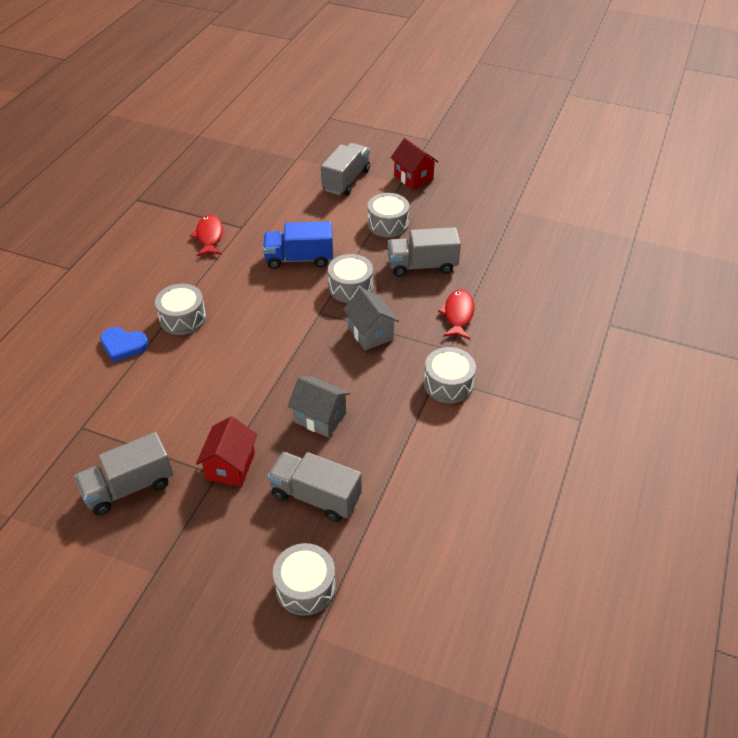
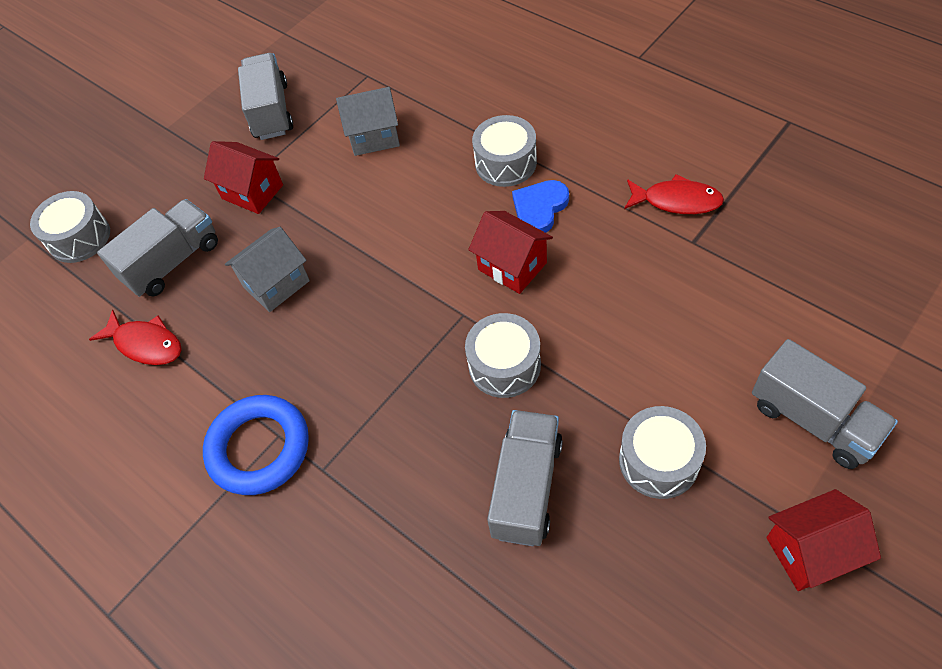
camera: 115 degrees right, 10 degrees up
blue heart [100,327,149,362] -> blue heart moved to [512,180,569,233]
blue truck [263,221,333,269] -> none
grey house [343,288,399,351] -> grey house moved to [336,87,400,156]
grey drum [424,347,476,403] -> blue ring [203,395,309,495]
red fish [438,289,474,339] -> red fish moved to [89,309,182,365]
none -> red house [468,211,553,294]

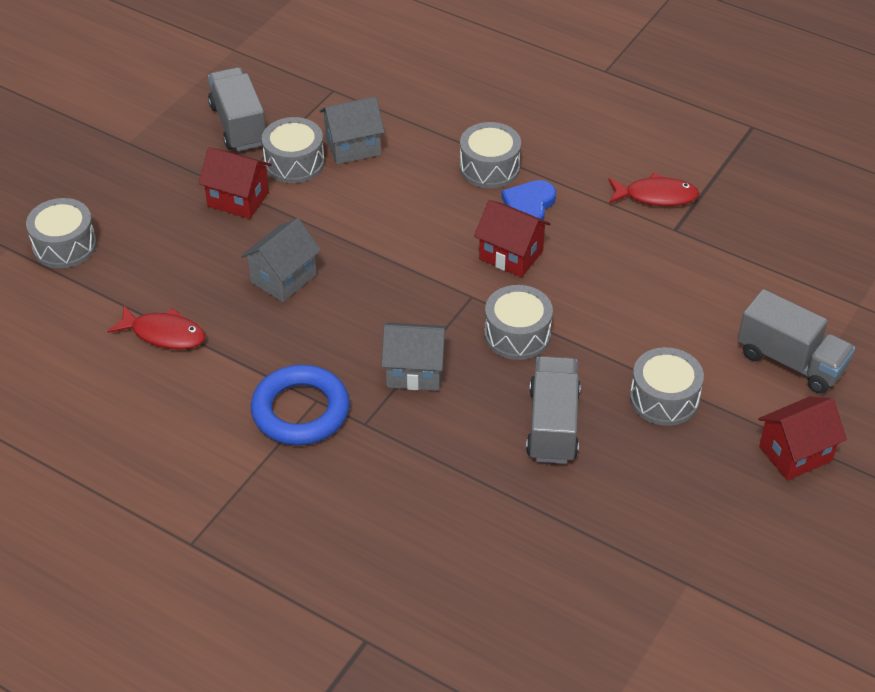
camera: 15 degrees left, 10 degrees down
grey truck [97,199,218,297] -> none
none -> grey drum [262,117,325,183]
none -> grey house [381,322,447,391]

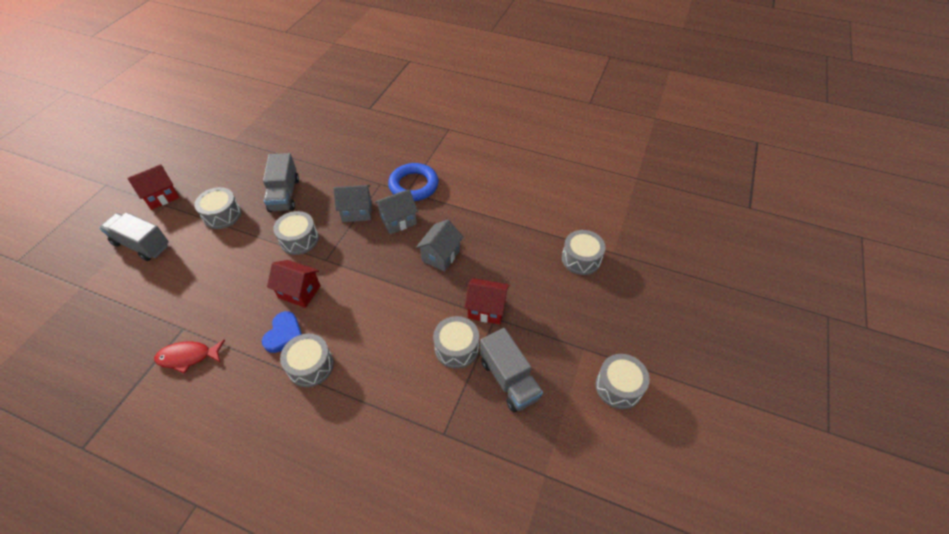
camera: 170 degrees right, 5 degrees up
red fish [107,306,206,350] -> none
grey house [320,96,385,164] -> grey house moved to [375,190,418,234]
none -> grey drum [596,354,650,409]

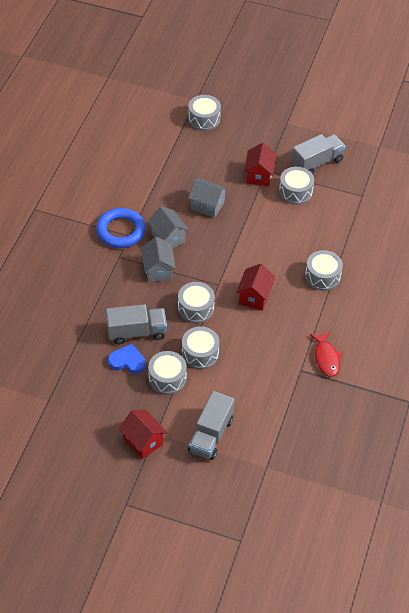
camera: 95 degrees left, 0 degrees up
blue heart [262,311,302,353] -> blue heart moved to [108,344,146,374]
grey drum [596,354,650,409] -> grey drum moved to [182,326,220,369]

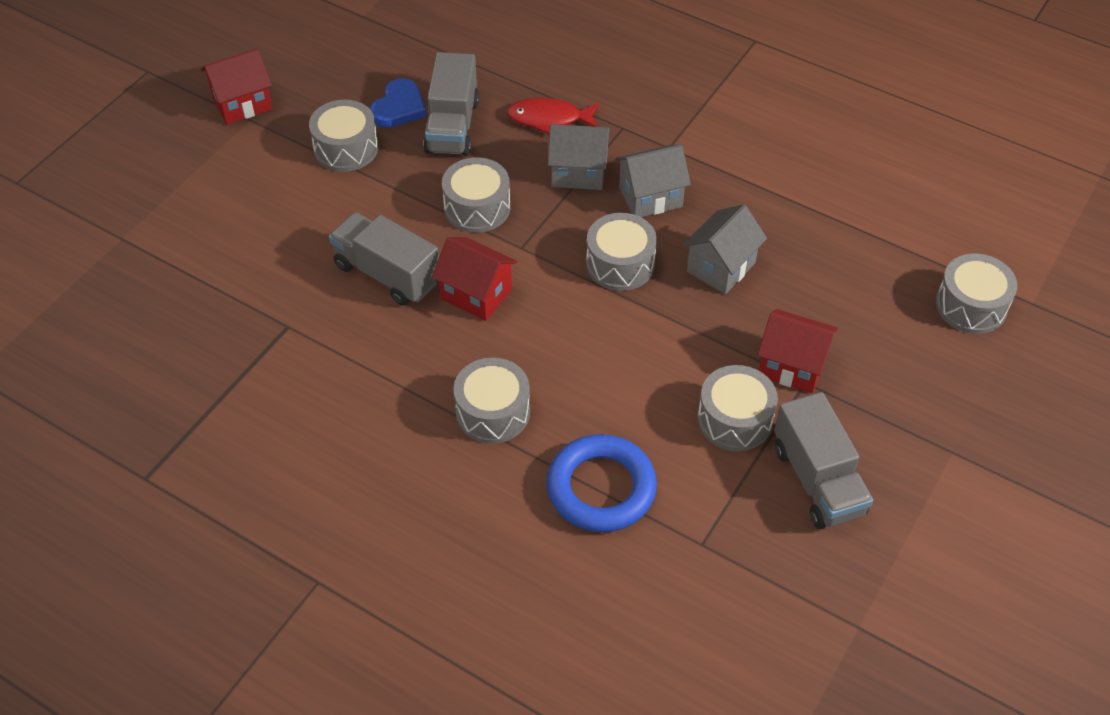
camera: 105 degrees right, 0 degrees up
blue ring [96,208,146,248] -> blue ring moved to [546,434,657,532]
grey drum [182,326,220,369] -> grey drum moved to [586,213,657,291]
grey truck [188,391,235,460] -> grey truck moved to [329,212,439,306]
red fish [310,331,343,377] -> red fish moved to [506,98,599,134]

